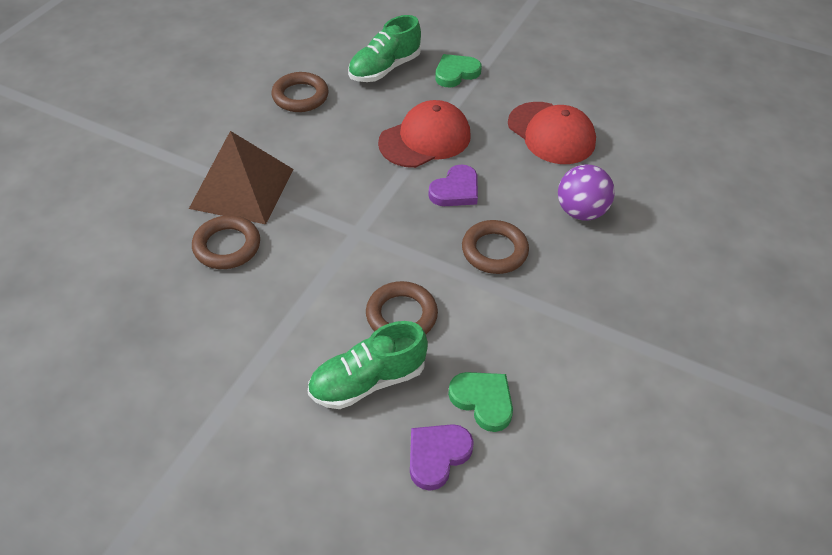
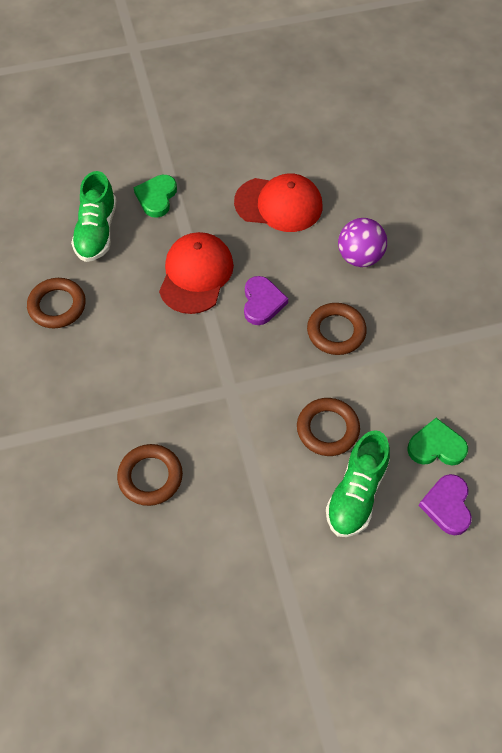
camera: 40 degrees left, 10 degrees up
brown pyramid [189,131,294,224] -> none

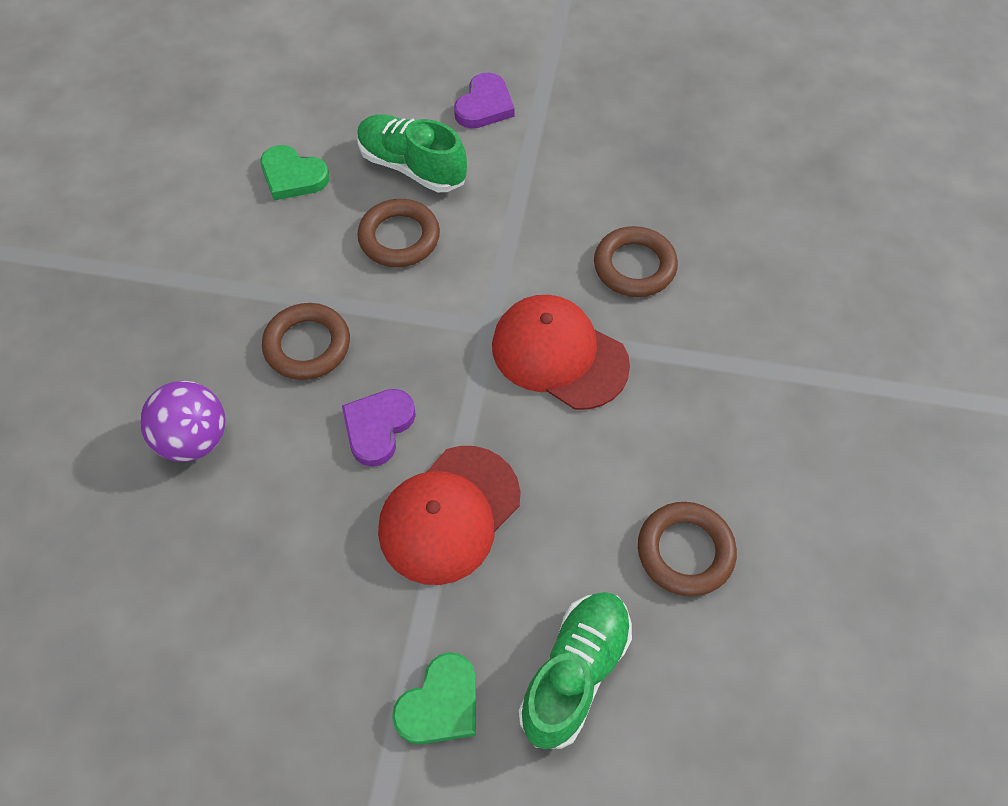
camera: 155 degrees left, 0 degrees up
red cap [234,173,322,232] -> red cap moved to [492,295,630,410]
green shoe [326,430,390,537] -> green shoe turned 105 degrees counterclockwise [357,114,467,192]
purple heart [418,474,472,535] -> purple heart moved to [454,73,515,129]

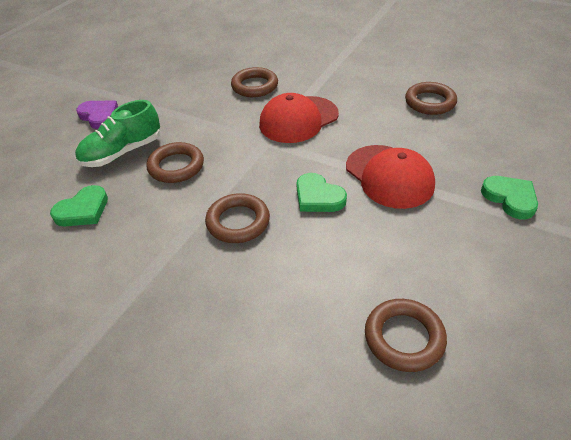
camera: 70 degrees left, 15 degrees down
purple ball [140,381,225,462] -> none
purple heart [342,389,416,467] -> green heart [297,173,347,212]
green shoe [519,592,632,749] -> none
none -> brown ring [365,299,447,372]

